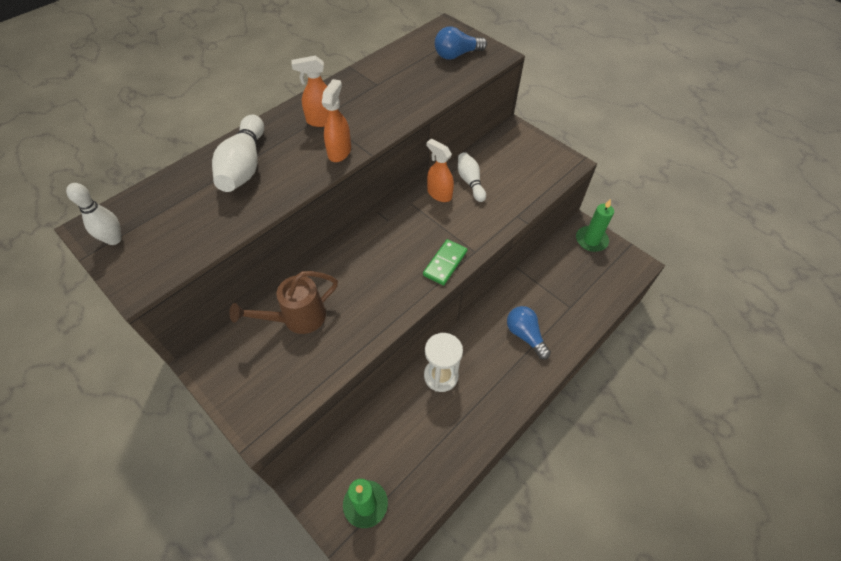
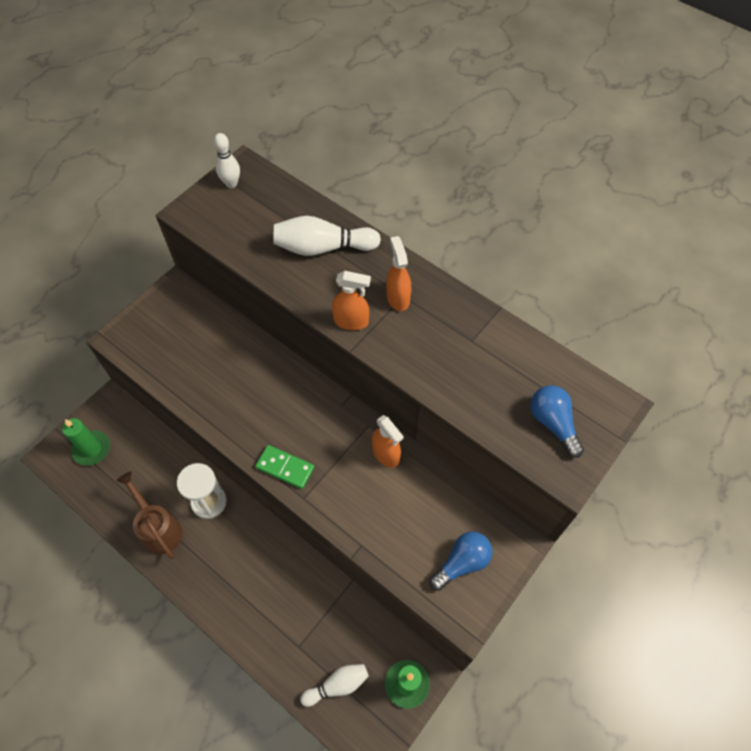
camera: 85 degrees right, 5 degrees up
brown watering can [229,271,338,334] -> brown watering can moved to [116,471,182,559]
orange spray bottle [427,139,454,202] -> orange spray bottle turned 105 degrees clockwise [372,415,404,468]
white bowling pin [458,152,486,202] -> white bowling pin moved to [300,664,369,707]
blue light bulb [507,306,551,359] -> blue light bulb moved to [429,531,493,591]

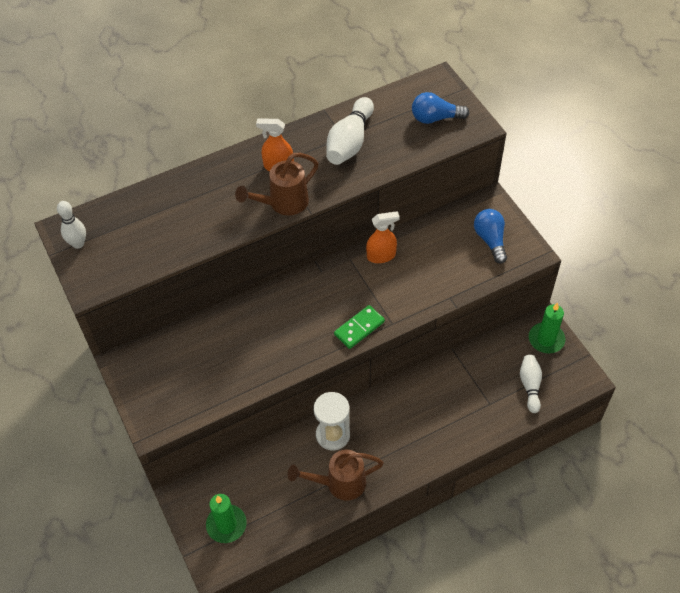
camera: 65 degrees left, 5 degrees down
white bowling pin [273,216,381,256] -> white bowling pin moved to [326,97,374,165]
orange spray bottle [332,271,371,330] -> brown watering can [235,153,318,216]

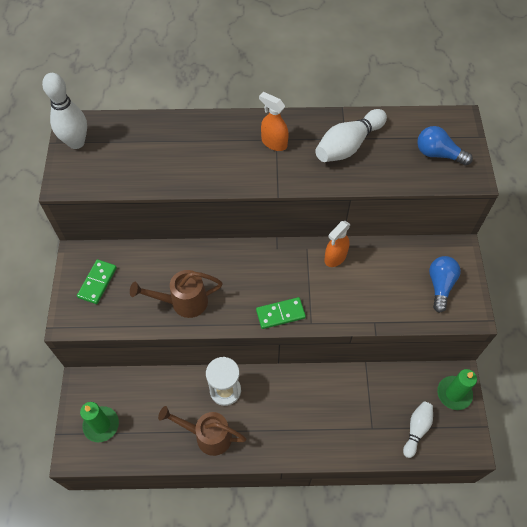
camera: 25 degrees right, 5 degrees up
white bowling pin [57,201,86,249] -> white bowling pin [42,73,87,149], size x1.58
brown watering can [235,153,318,216] -> brown watering can moved to [130,270,223,318]
orange spray bottle [366,211,400,263] -> orange spray bottle turned 120 degrees clockwise [324,221,351,267]
none -> green domino [77,259,117,304]

